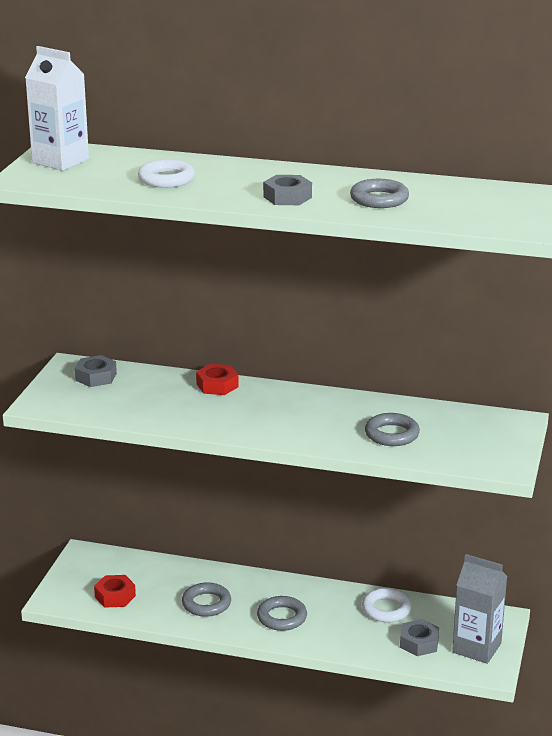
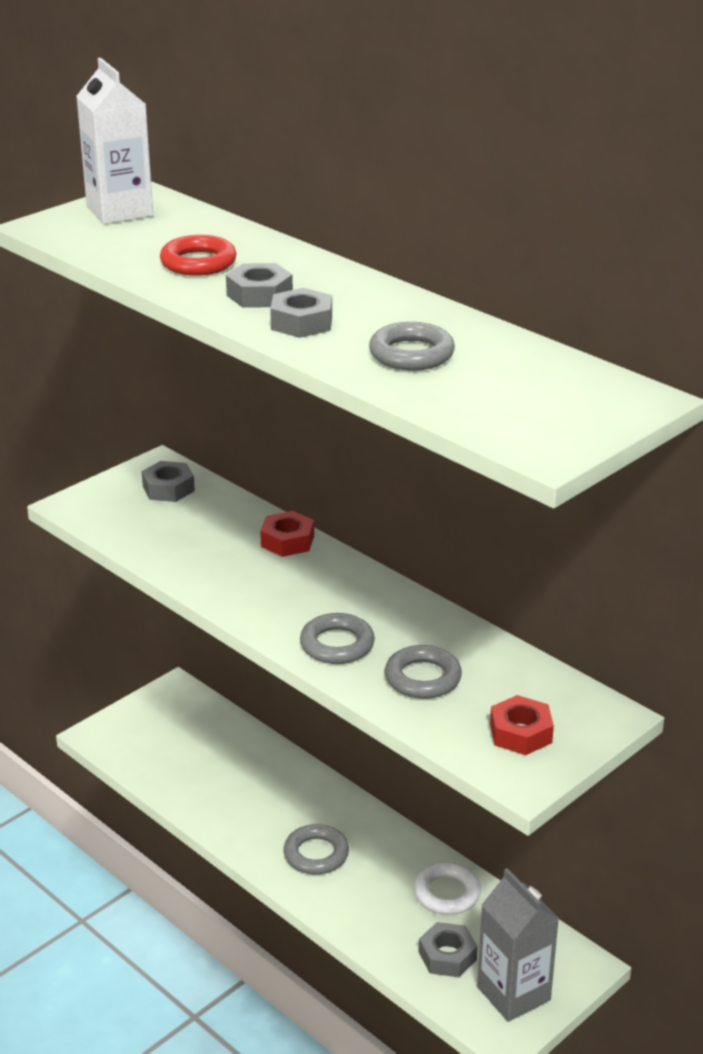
camera: 30 degrees right, 5 degrees up
red nut [94,575,136,608] -> red nut moved to [490,695,554,755]
white ring [138,159,195,188] -> red ring [160,235,237,276]
grey ring [182,582,231,617] -> grey ring moved to [300,613,375,664]
none -> grey nut [226,263,293,308]

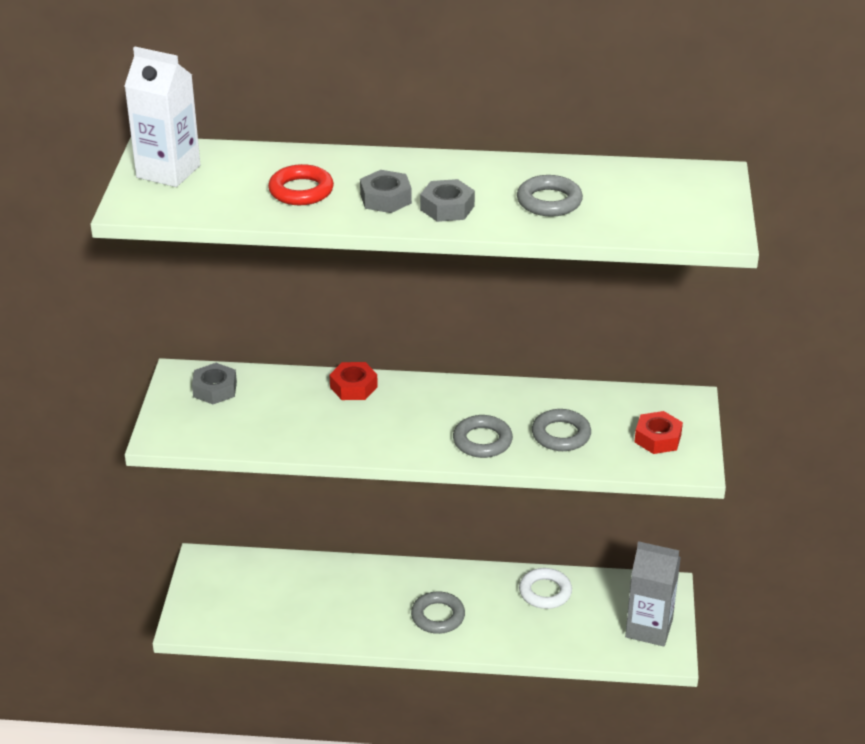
camera: 40 degrees left, 5 degrees up
grey nut [419,922,478,977] -> none

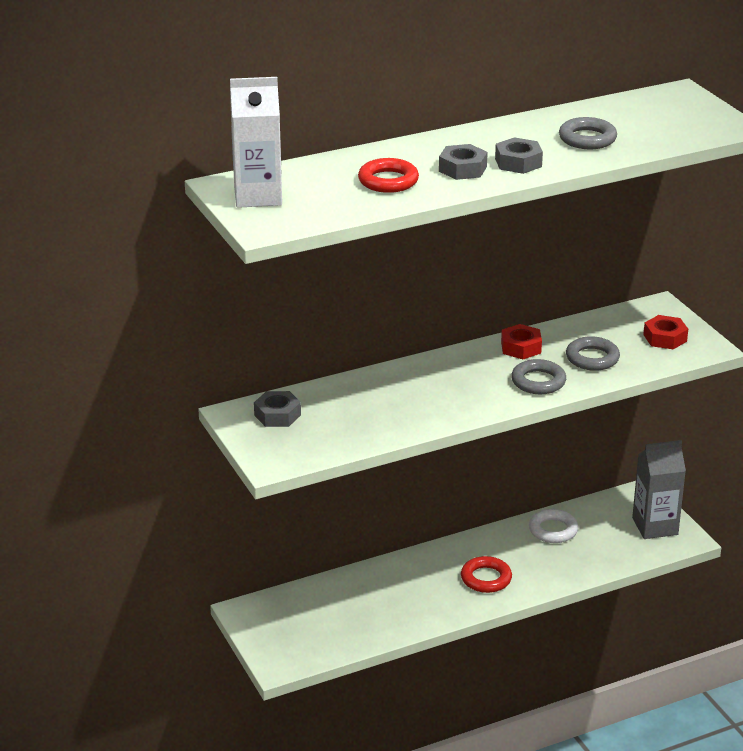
camera: 30 degrees left, 5 degrees down
red nut [329,362,378,400] -> red nut moved to [501,324,542,359]
grey ring [411,591,465,634] -> red ring [461,556,512,593]

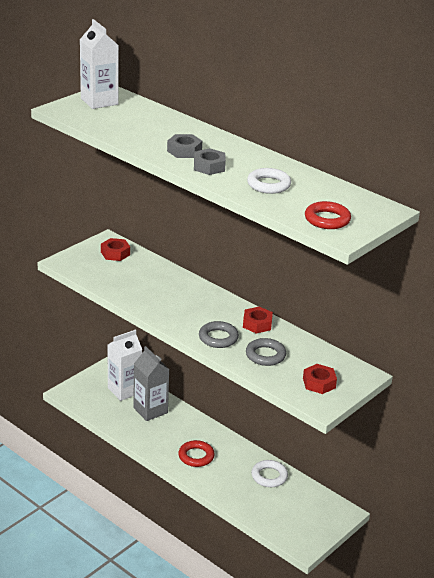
camera: 65 degrees right, 0 degrees up
grey nut [254,391,301,427] -> red nut [101,238,130,261]
red ring [358,158,419,193] -> red ring moved to [305,201,351,229]
grey ring [559,117,617,149] -> white ring [247,168,291,194]
grey carton [632,440,686,539] -> grey carton moved to [133,346,169,421]
none -> white carton [108,329,142,401]

